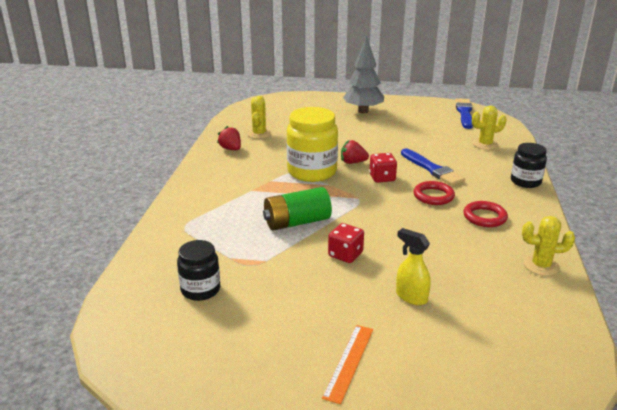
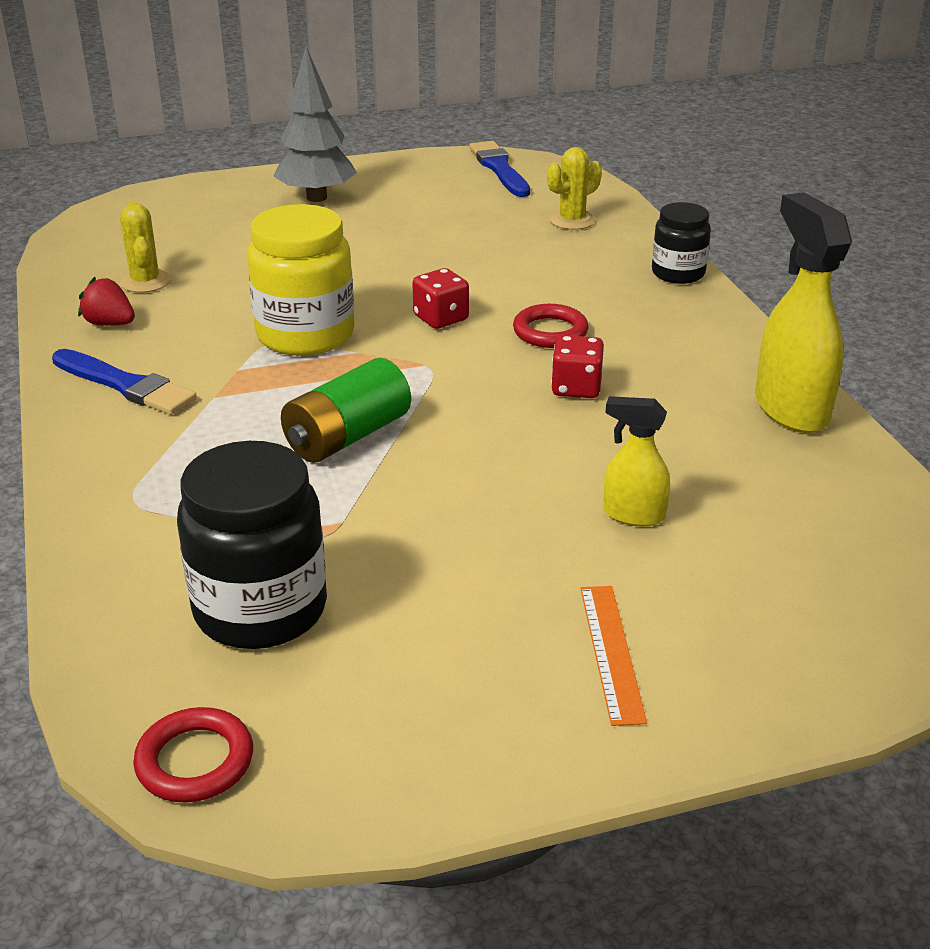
camera: 25 degrees left, 5 degrees up
black jar [177,240,220,301] -> black jar [177,441,327,649], size x1.69
red dice [328,223,364,263] -> red dice moved to [551,335,604,398]
red strawberry [341,140,369,164] -> none
blue brush [401,149,465,186] -> blue brush moved to [52,349,197,415]
red ring [463,201,508,227] -> red ring moved to [133,707,253,803]
yellow cactus [522,216,575,276] -> yellow spray bottle [755,192,852,433]

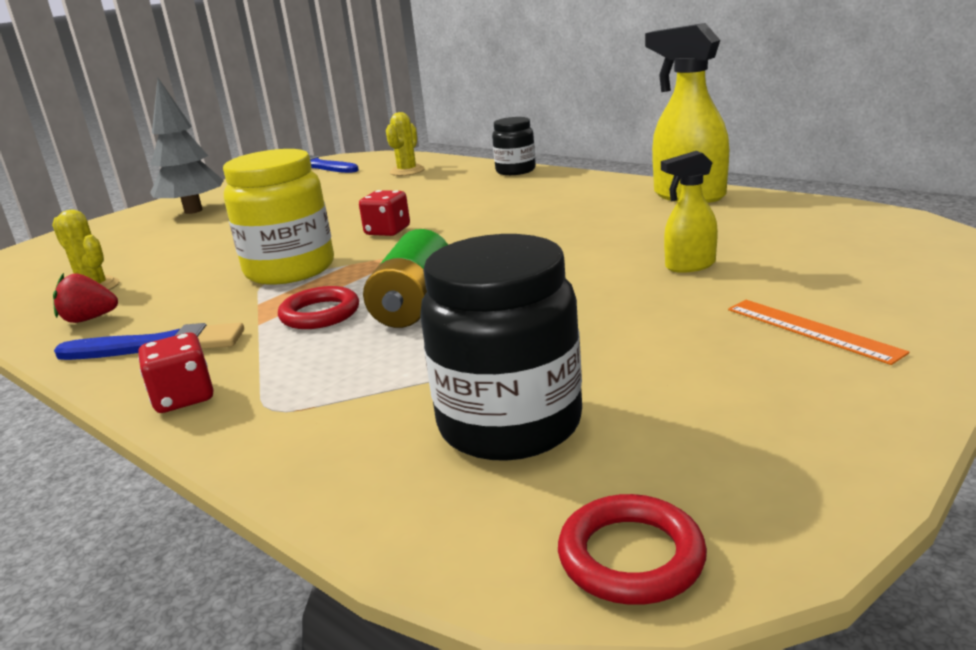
camera: 30 degrees left, 10 degrees down
red ring [513,304,589,348] -> red ring moved to [278,286,359,329]
red dice [551,335,604,398] -> red dice moved to [138,333,214,413]

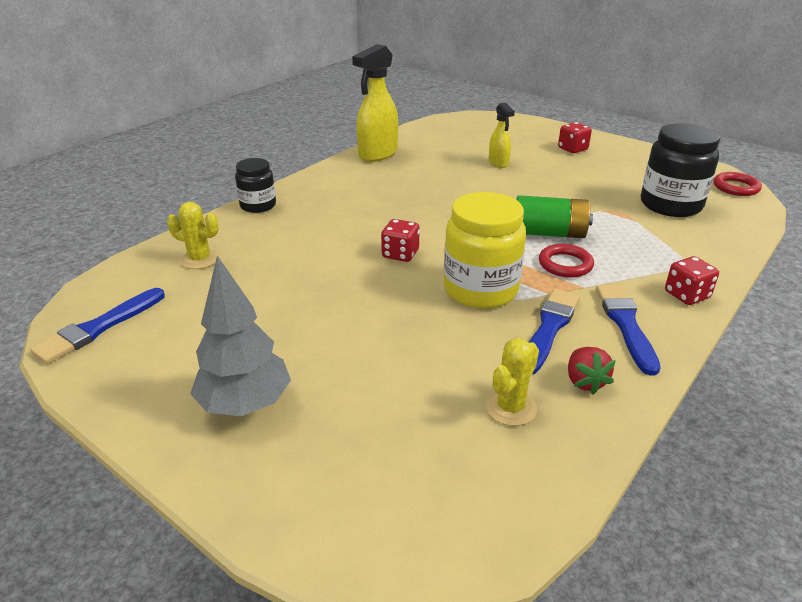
camera: 95 degrees left, 10 degrees up
orange ruler [728,300,909,365] -> red dice [558,122,592,153]
none -> blue brush [528,288,580,374]

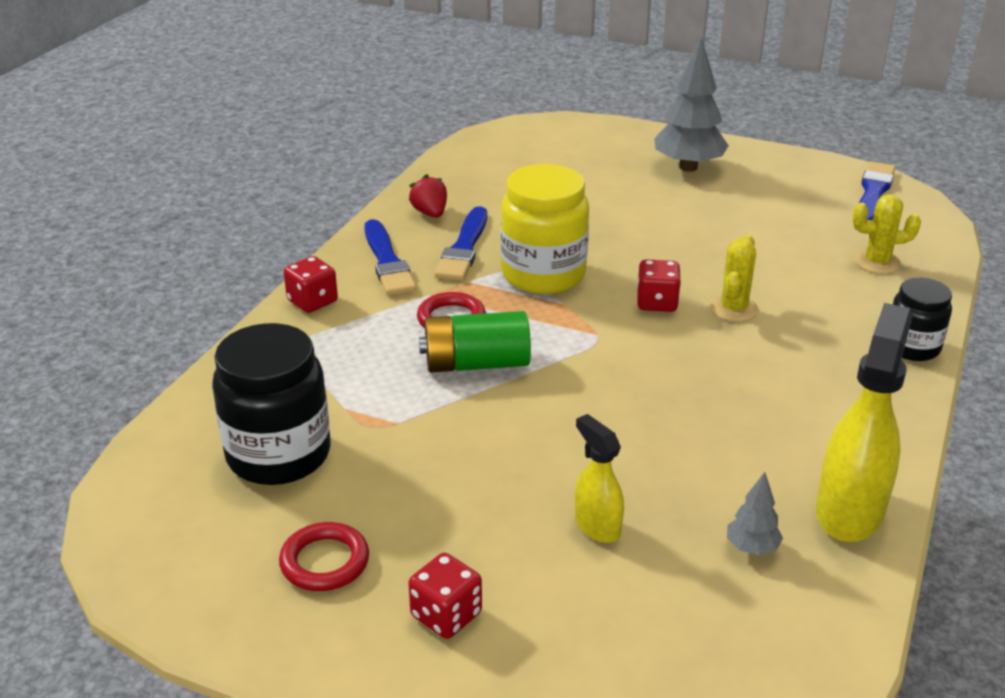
camera: 165 degrees right, 0 degrees up
yellow cactus [485,338,539,426] -> yellow cactus moved to [710,234,759,322]
red ring [713,172,762,196] -> red ring moved to [279,522,369,591]
none -> grey tree [727,472,783,555]

